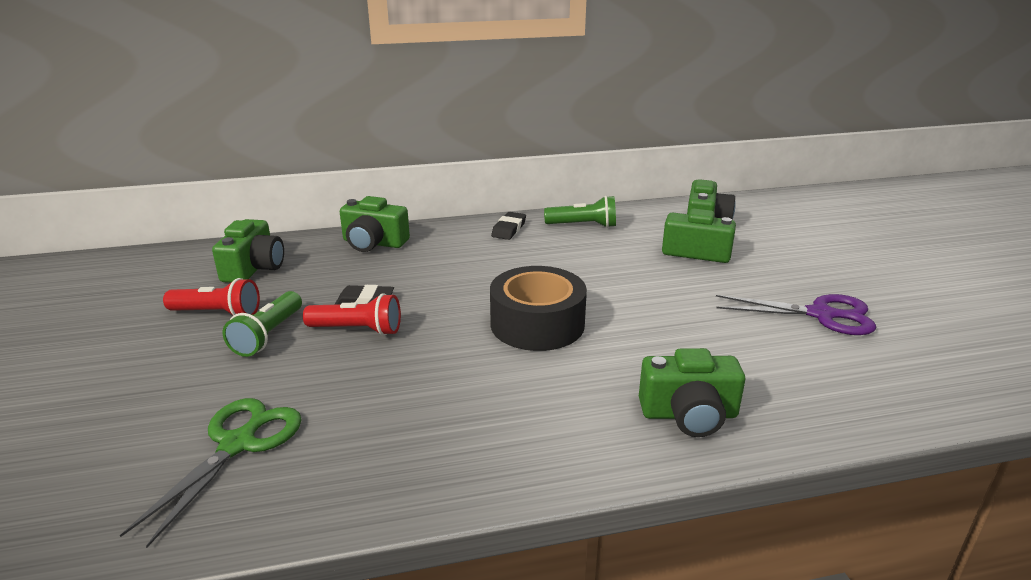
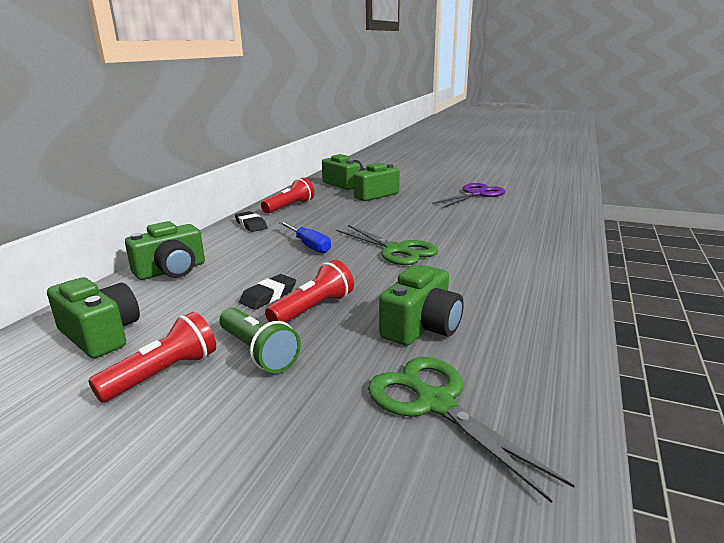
camera: 55 degrees left, 5 degrees down
black tape [490,266,587,351] -> green scissors [337,225,438,265]
green flashlight [544,196,616,228] -> red flashlight [261,178,315,214]
green camera [639,348,745,437] -> green camera moved to [379,265,464,346]
none -> blue screwdriver [279,221,331,254]

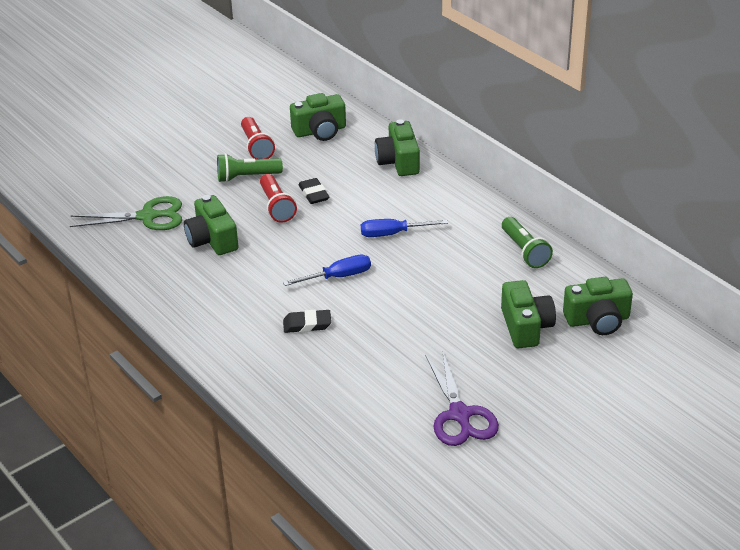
camera: 120 degrees right, 15 degrees up
black eraser [235,211,267,232] -> black eraser moved to [283,310,331,333]
red flashlight [261,178,315,214] -> green flashlight [502,217,553,268]
green scissors [337,225,438,265] -> blue screwdriver [283,254,371,286]

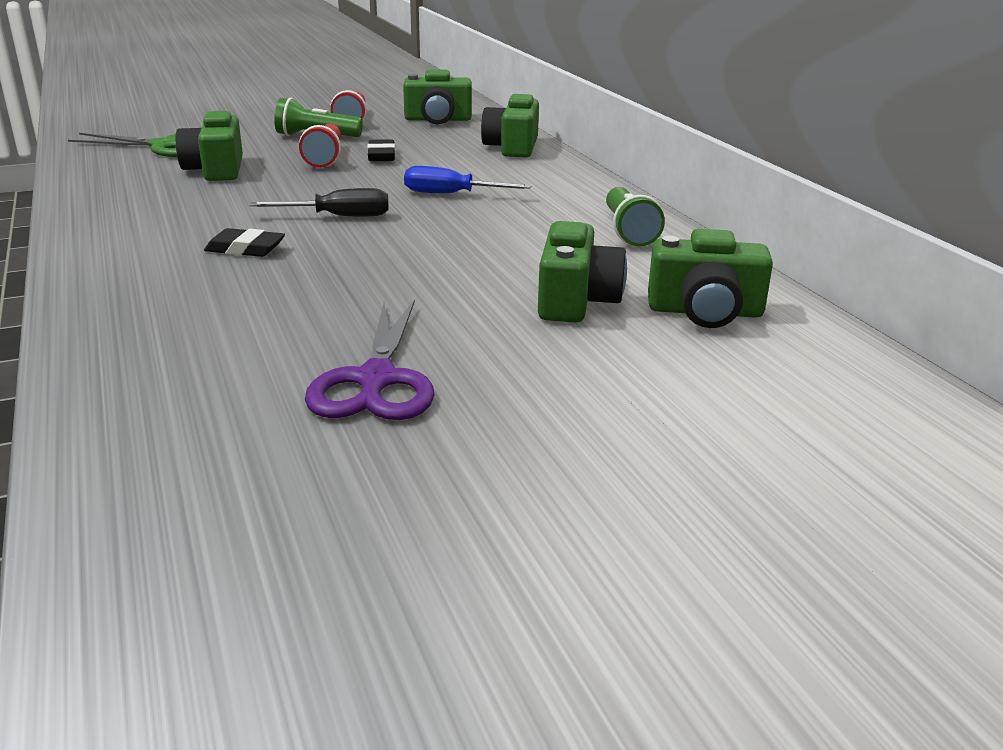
camera: 15 degrees right, 10 degrees down
blue screwdriver [283,254,371,286] -> black screwdriver [249,188,389,217]

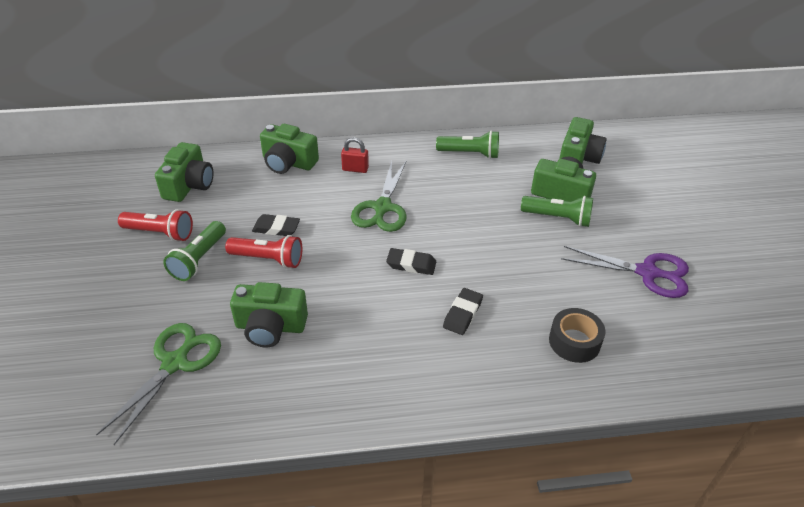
camera: 75 degrees left, 15 degrees up
black screwdriver [249,188,389,217] -> black eraser [386,248,436,275]
blue screwdriver [404,166,532,193] -> green scissors [351,161,407,232]
none -> red padlock [341,137,369,173]
none -> green flashlight [521,196,593,227]
none -> black tape [549,308,605,363]

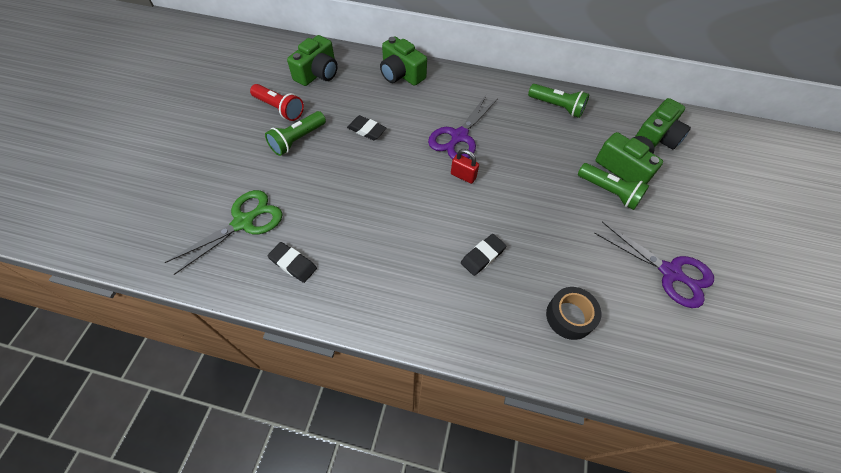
camera: 20 degrees right, 15 degrees up
red flashlight [225,235,302,268] -> none
green camera [230,282,308,347] -> none
red padlock [341,137,369,173] -> red padlock moved to [451,149,479,184]
green scissors [351,161,407,232] -> purple scissors [428,95,498,159]
black eraser [386,248,436,275] -> black eraser moved to [267,242,317,283]

